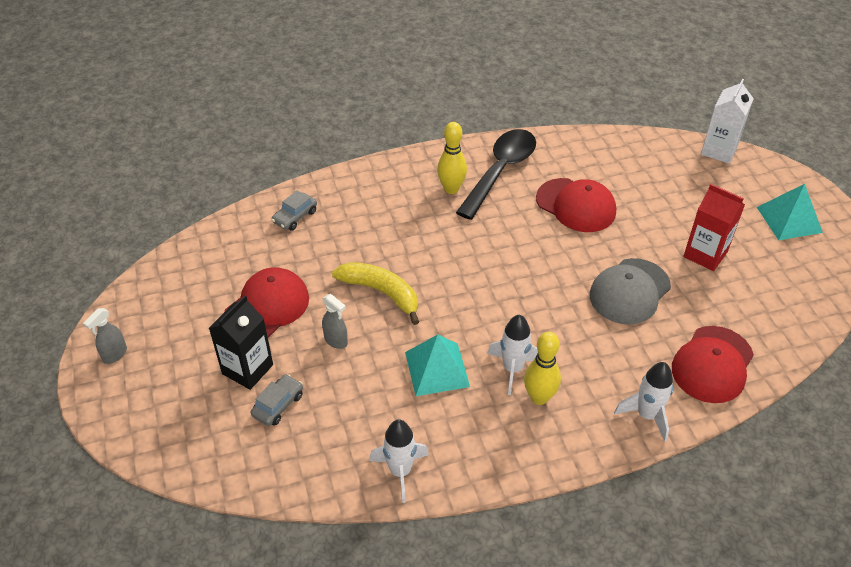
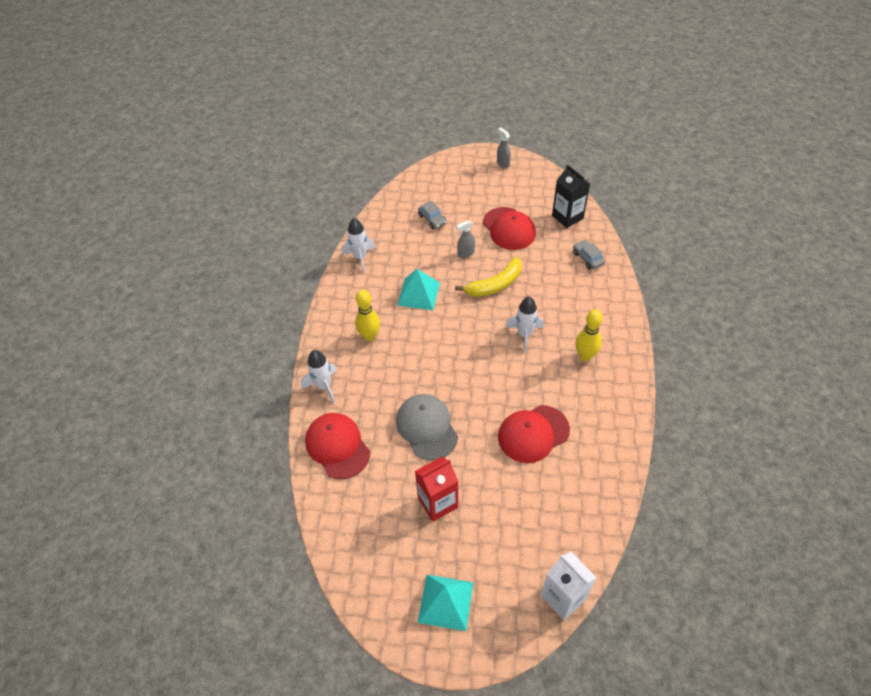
camera: 115 degrees right, 5 degrees up
black carton [209,295,273,390] -> black carton moved to [552,164,590,228]
black spoon [456,129,536,220] -> none
white rocket [487,314,538,395] -> white rocket moved to [505,296,544,353]

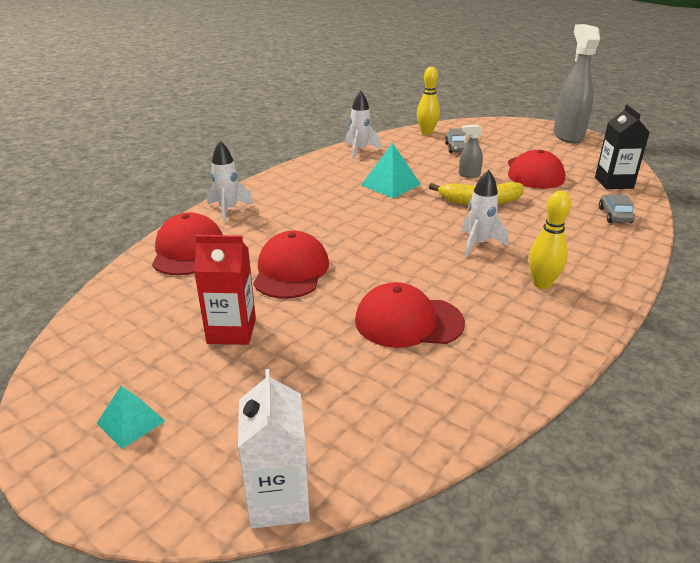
camera: 30 degrees right, 20 degrees down
yellow bowling pin [355,290,380,341] -> yellow bowling pin moved to [417,67,440,135]
grey cap [396,394,458,460] -> red cap [253,231,329,298]
turquoise pyramid [418,575,473,631] -> turquoise pyramid [96,386,165,449], size x0.64
grey spray bottle [497,127,511,168] -> grey spray bottle [553,24,600,143], size x2.31

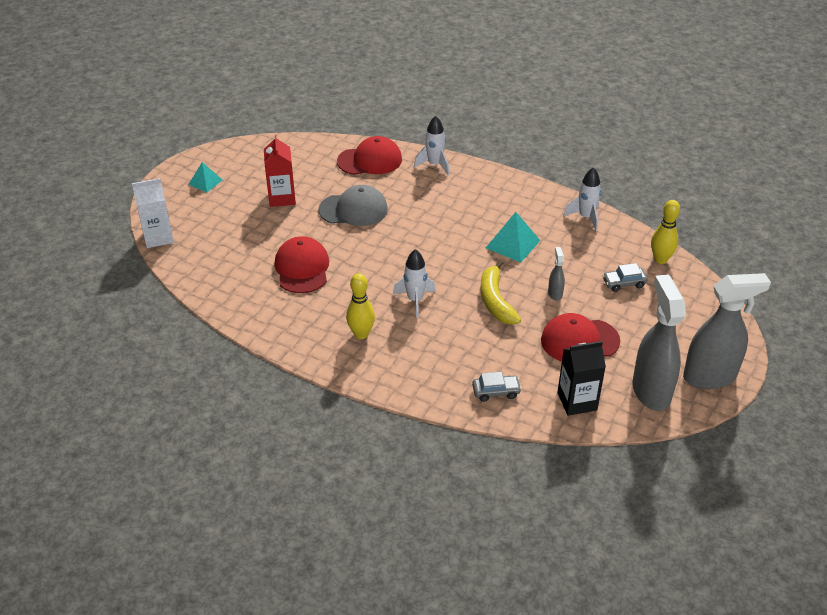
camera: 80 degrees right, 10 degrees up
red cap [253,231,329,298] -> grey cap [319,185,388,226]
none -> grey spray bottle [632,274,686,411]

